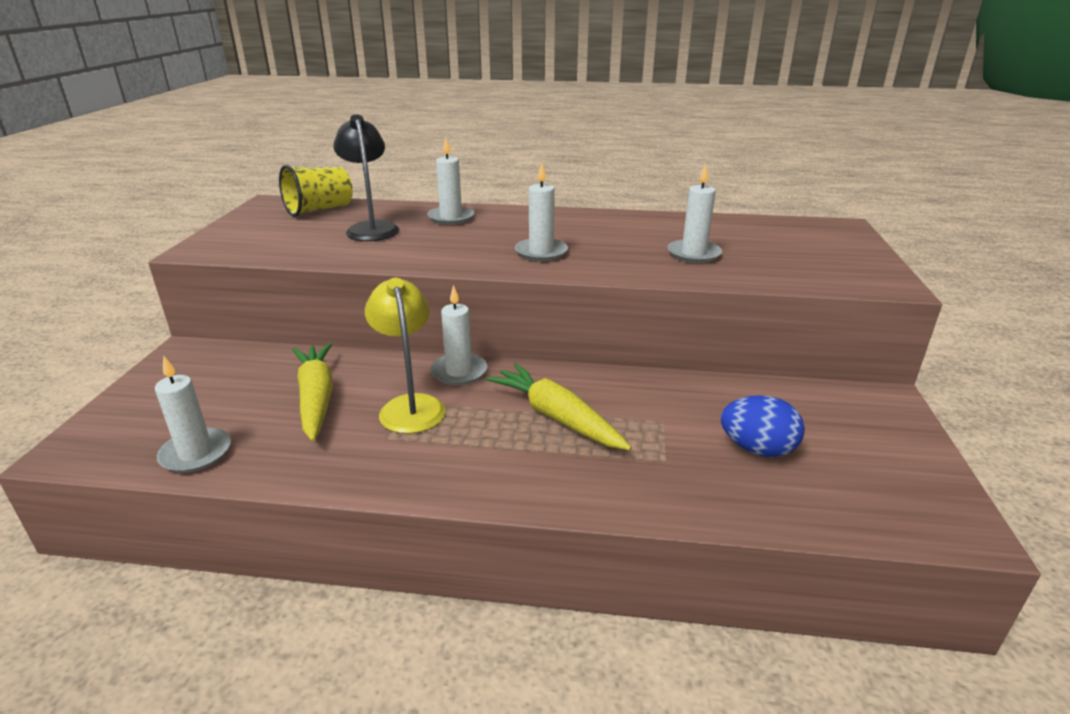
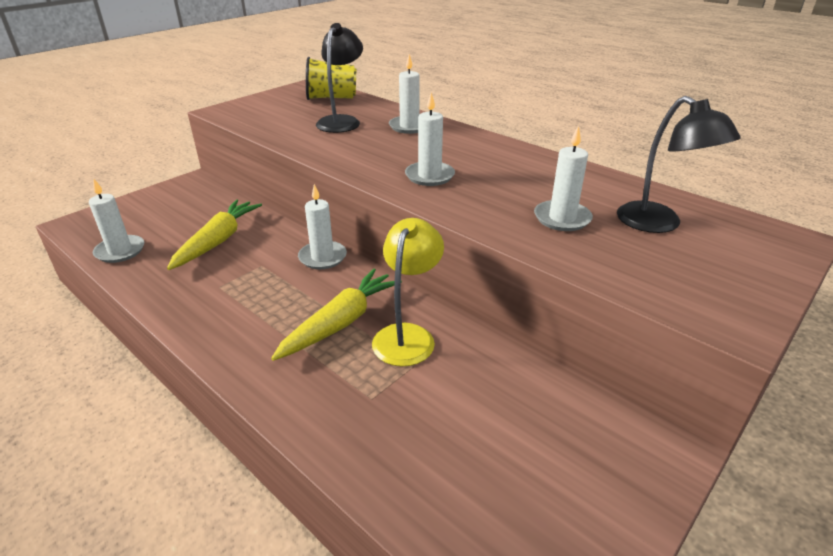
camera: 35 degrees right, 5 degrees up
yellow lamp [365,278,446,434] -> yellow lamp moved to [372,218,444,366]
yellow carrot [486,363,632,450] -> yellow carrot turned 45 degrees clockwise [271,269,402,361]
blue egg [721,395,805,457] -> none
none -> black lamp [617,96,741,233]

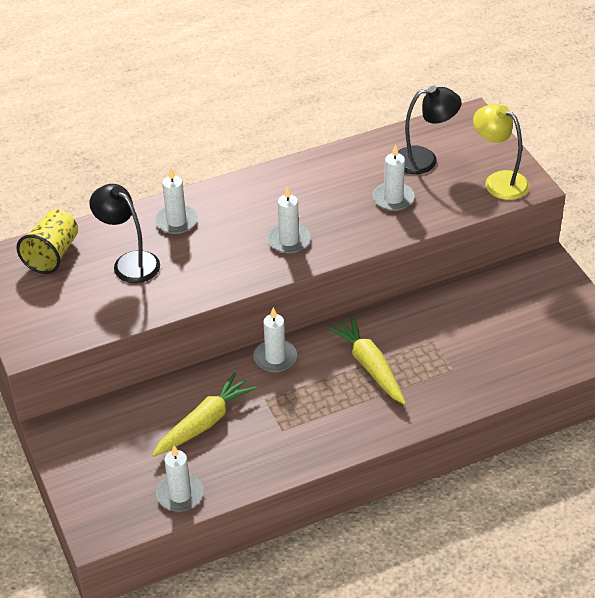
camera: 65 degrees left, 10 degrees up
yellow carrot [167,200,262,270] -> yellow carrot turned 90 degrees clockwise [152,372,257,457]
yellow lamp [372,218,444,366] -> yellow lamp moved to [473,104,530,200]

